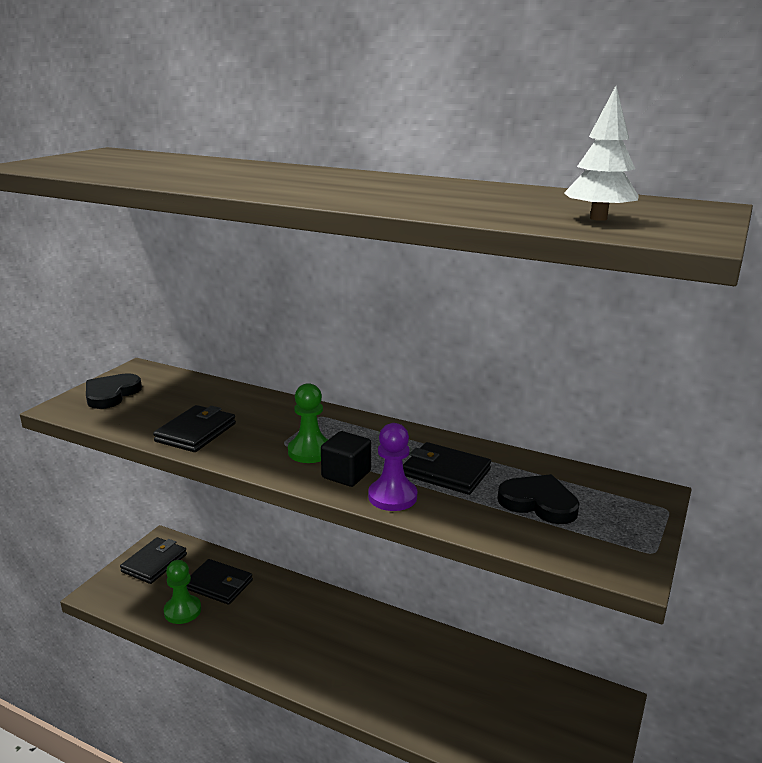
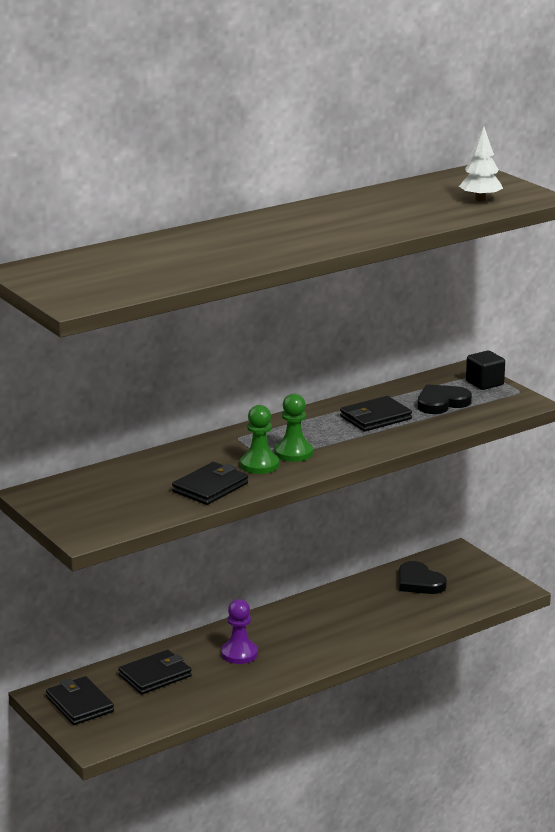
camera: 60 degrees left, 0 degrees up
black heart [86,373,142,409] -> black heart moved to [399,561,447,594]
black wallet [153,405,236,452] -> black wallet turned 75 degrees clockwise [172,462,248,505]
green pawn [164,560,201,624] -> green pawn moved to [240,405,279,474]
black cube [321,431,371,487] -> black cube moved to [466,351,505,390]
purple pawn [368,423,417,511] -> purple pawn moved to [221,599,258,664]

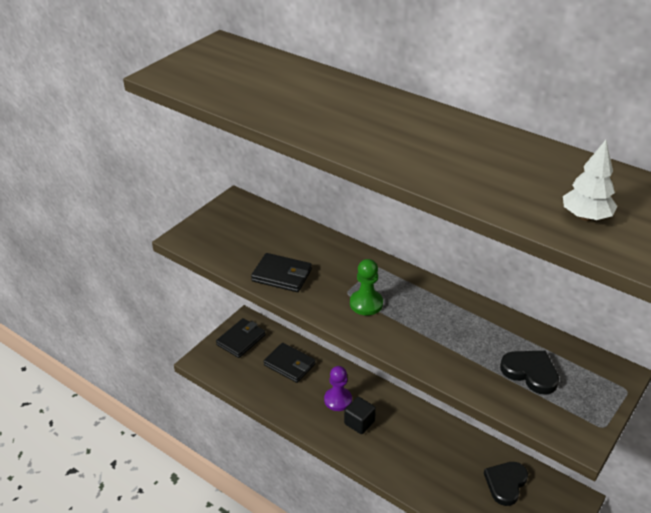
camera: 70 degrees right, 15 degrees up
green pawn [240,405,279,474] -> none
black wallet [340,396,412,431] -> none
black cube [466,351,505,390] -> black cube moved to [344,397,376,434]

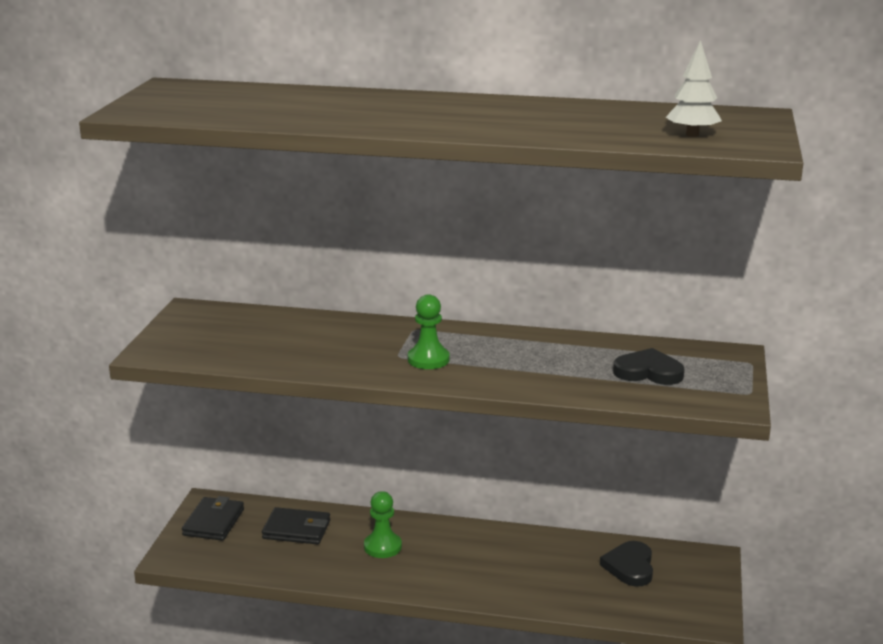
camera: 25 degrees left, 15 degrees down
black wallet [251,253,312,292] -> none
purple pawn [324,366,352,411] -> green pawn [364,491,402,558]
black cube [344,397,376,434] -> none

